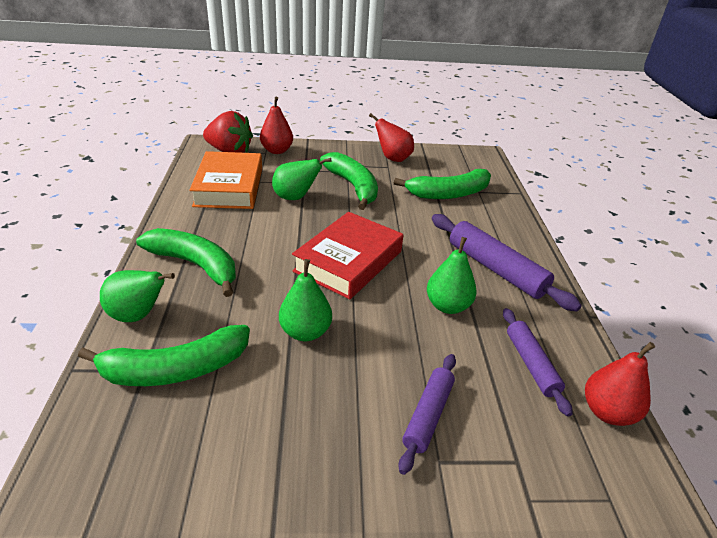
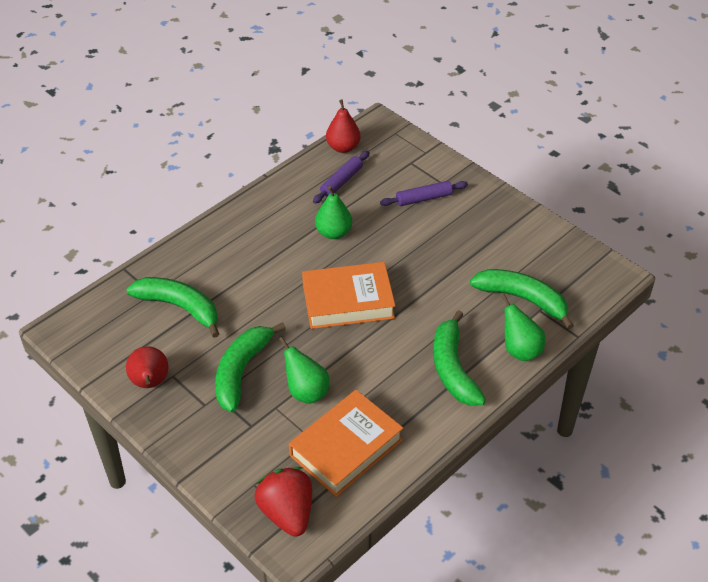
camera: 130 degrees left, 10 degrees up
red pear [260,96,293,154] -> none
green pear [279,259,332,341] -> none
red book [292,212,403,299] -> orange book [302,262,396,329]
purple rolling pin [432,214,582,312] -> none

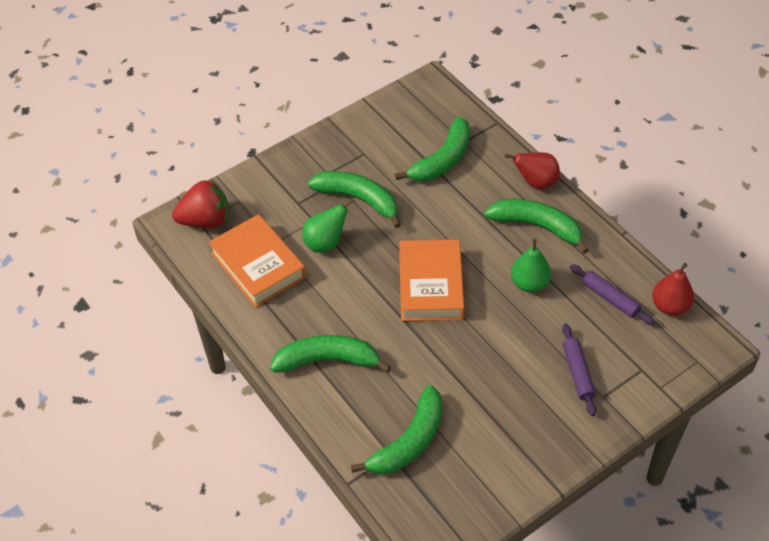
camera: 100 degrees right, 5 degrees up
red pear [126,346,168,388] -> red pear moved to [505,152,560,189]
green pear [501,294,546,361] -> none
none -> green banana [484,199,589,254]

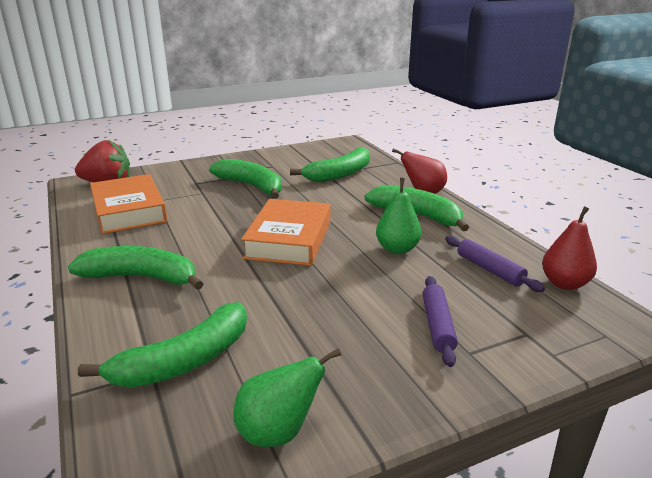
camera: 10 degrees right, 25 degrees down
green pear [302,198,355,253] -> green pear moved to [233,348,341,447]

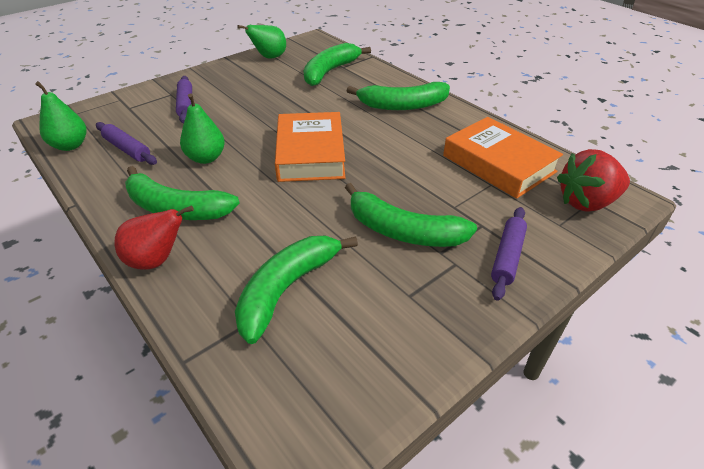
camera: 165 degrees right, 15 degrees up
red pear [542,206,597,290] -> green pear [35,81,86,151]
none -> purple rolling pin [491,207,527,301]

